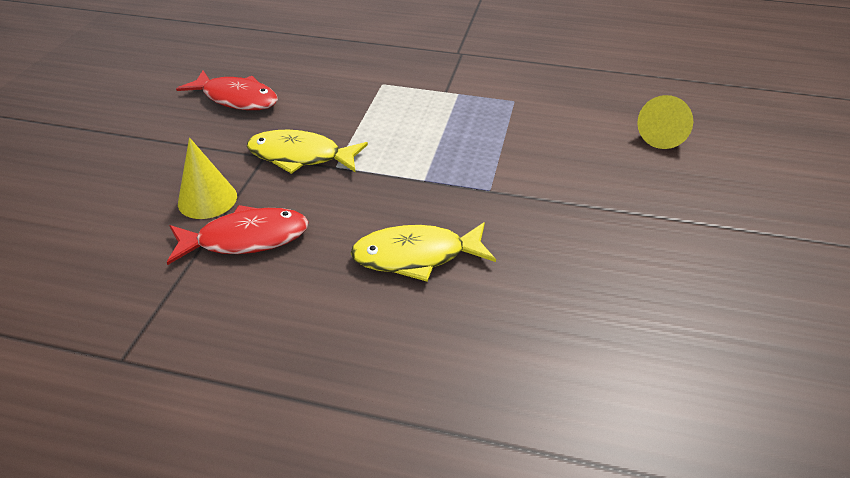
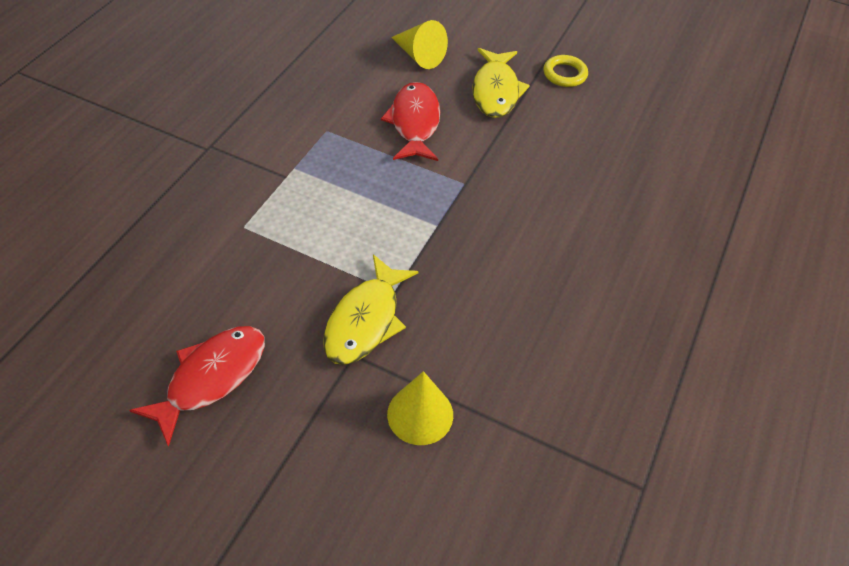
camera: 80 degrees left, 10 degrees up
red fish [167,205,309,265] -> red fish moved to [381,82,440,161]
yellow fish [350,222,496,282] -> yellow fish moved to [472,48,530,118]
none -> yellow ring [544,55,588,87]

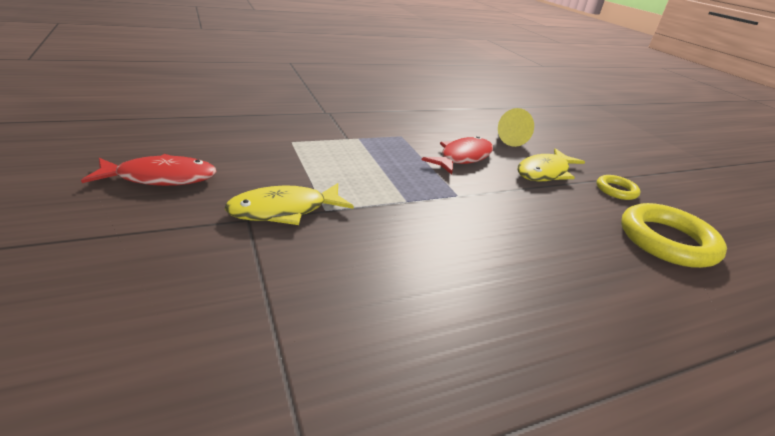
camera: 40 degrees right, 20 degrees down
yellow cone [387,371,453,445] -> none
none -> yellow ring [621,203,727,268]

